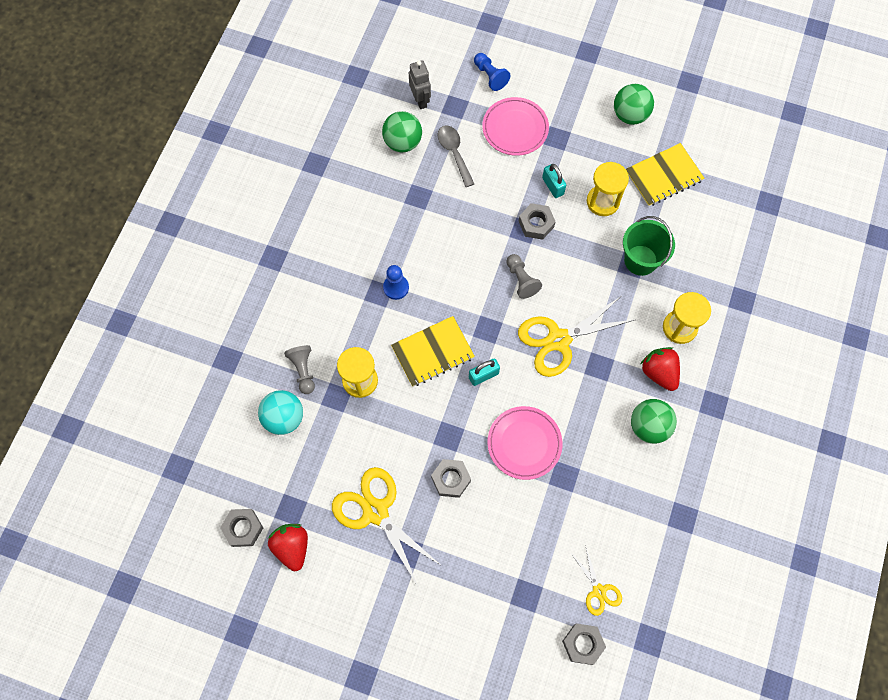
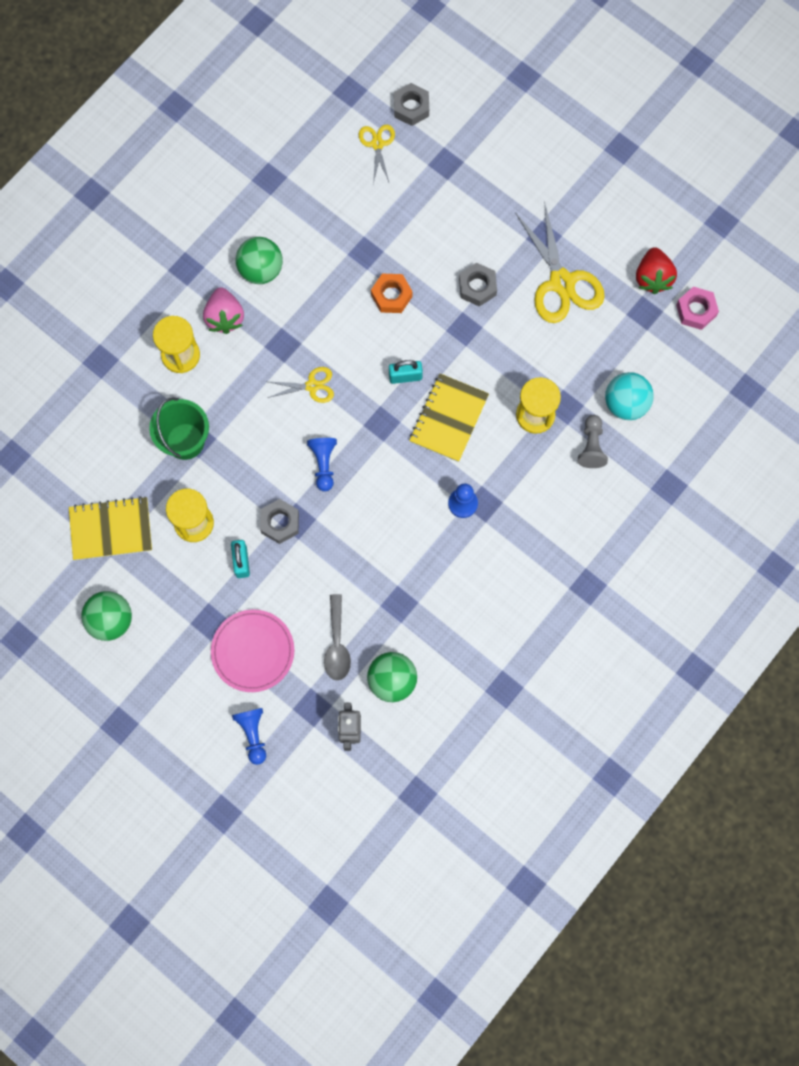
camera: 160 degrees left, 5 degrees up
grey nut [220,509,263,547] -> pink nut [676,287,719,330]
yellow notebook [391,316,475,387] -> yellow notebook turned 60 degrees counterclockwise [409,374,489,462]
pink plate [487,406,562,480] -> orange nut [371,274,412,313]
grey pawn [506,254,542,299] -> blue pawn [307,438,337,491]
yellow scissors [518,297,634,377] -> yellow scissors [265,367,334,403], size x0.53
red strawberry [641,347,680,391] -> pink strawberry [203,287,244,334]

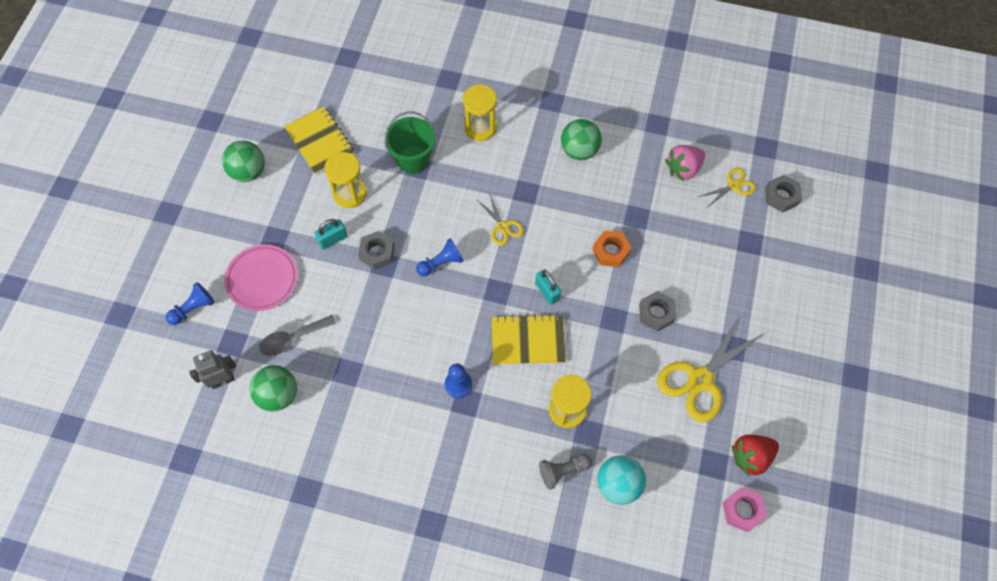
camera: 65 degrees right, 10 degrees down
pink strawberry [203,287,244,334] -> pink strawberry moved to [665,145,705,181]

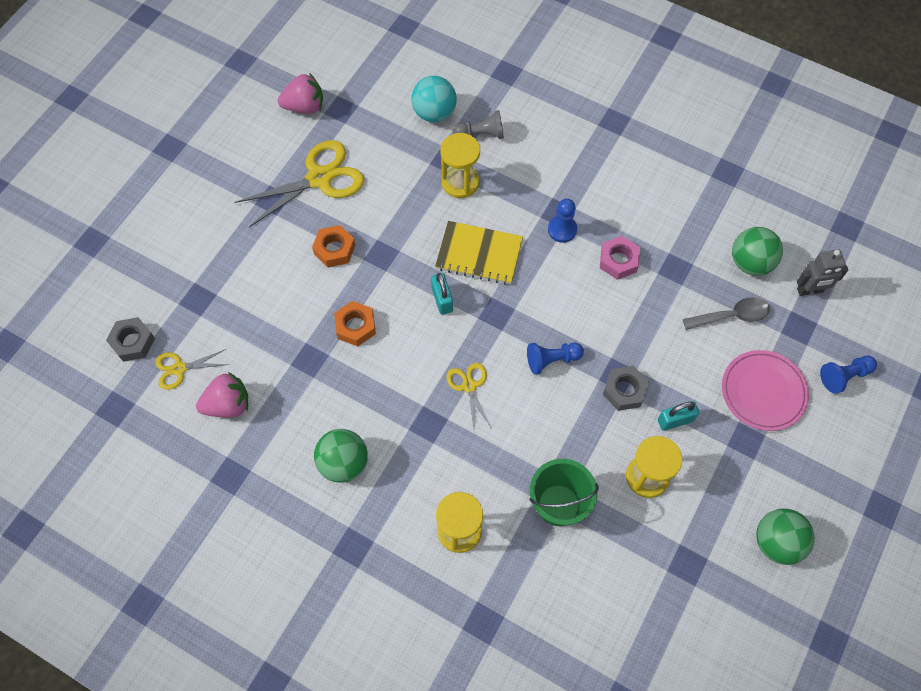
camera: 165 degrees left, 0 degrees up
yellow notebook [284,106,355,175] -> none
grey nut [639,291,676,332] -> orange nut [312,225,355,268]
pink nut [722,487,767,532] -> pink nut moved to [600,236,640,280]
red strawberry [731,434,779,477] -> pink strawberry [278,73,323,114]

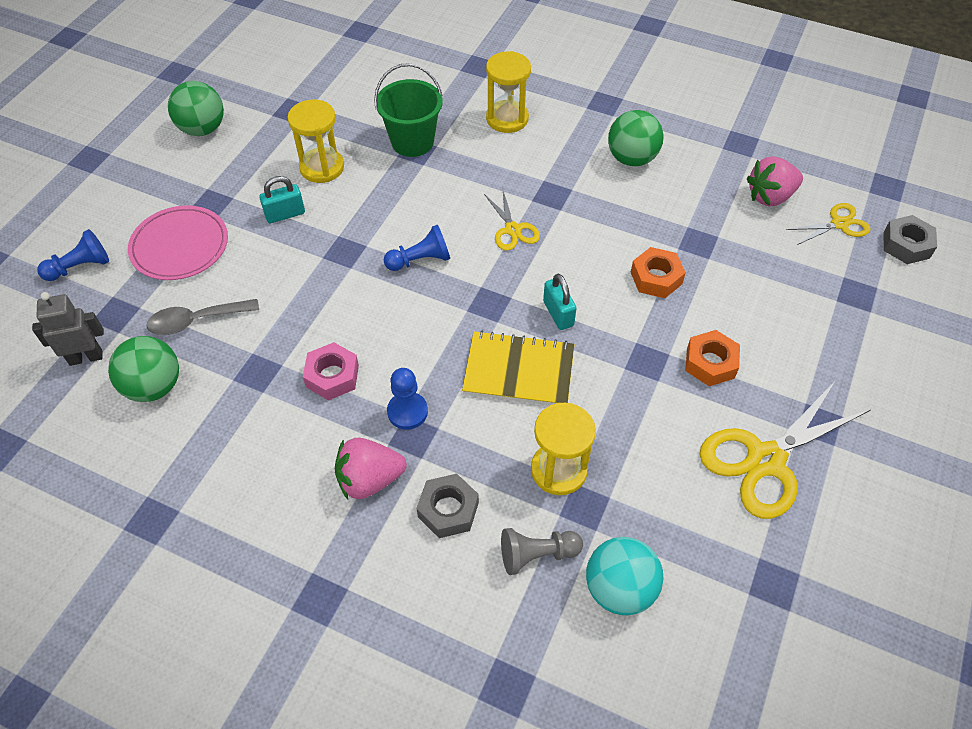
camera: 175 degrees right, 10 degrees down
pink strawberry [278,73,323,114] -> pink strawberry moved to [335,438,407,499]
grey nut [603,366,649,411] -> grey nut moved to [417,474,479,538]

